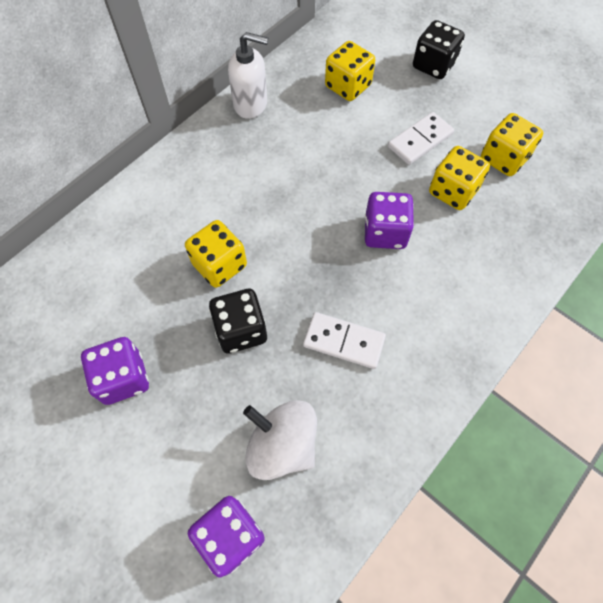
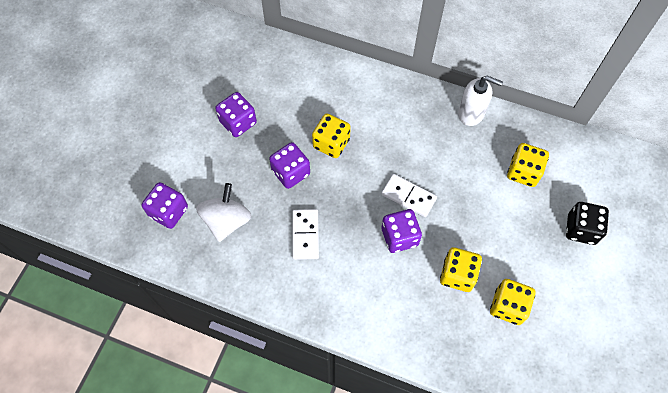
camera: 70 degrees right, 0 degrees up
black dice [209,289,267,354] -> purple dice [269,142,310,189]
white soap dispenser [228,32,268,119] -> white soap dispenser turned 60 degrees counterclockwise [458,75,503,126]
white domino [388,112,454,165] -> white domino moved to [381,174,437,217]

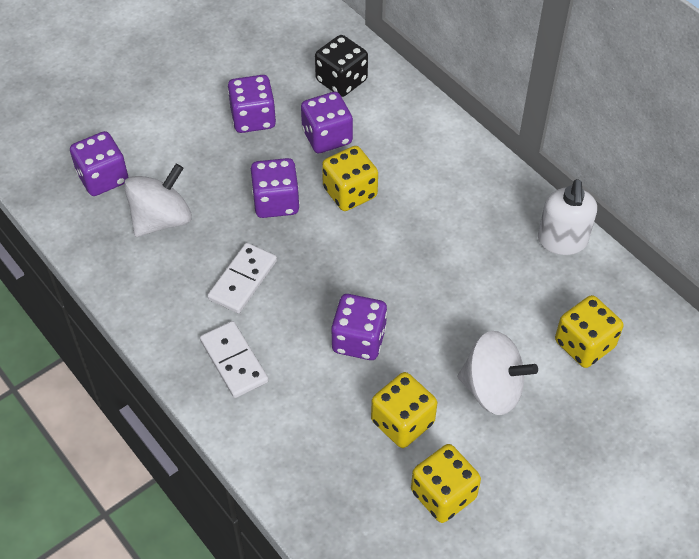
camera: 30 degrees right, 10 degrees down
white domino [381,174,437,217] -> white domino moved to [200,321,268,398]
white soap dispenser [458,75,503,126] -> white soap dispenser turned 45 degrees clockwise [538,179,597,255]
black dice [566,202,609,245] -> black dice moved to [315,35,368,97]
none -> purple dice [301,92,353,153]
none -> white spinning top [457,331,538,415]

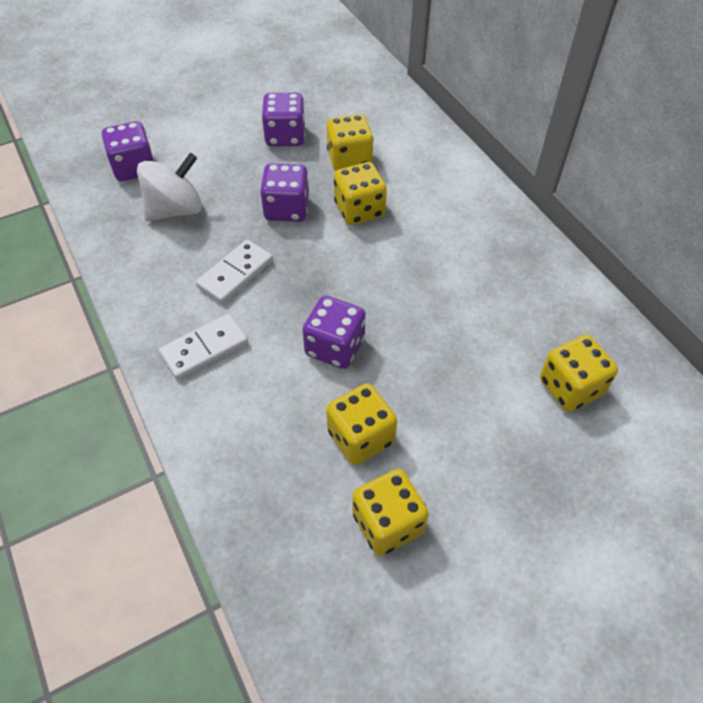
camera: 10 degrees right, 0 degrees up
white domino [200,321,268,398] -> white domino turned 75 degrees clockwise [159,314,248,380]
purple dice [301,92,353,153] -> yellow dice [326,114,374,171]
black dice [315,35,368,97] -> none
white spinning top [457,331,538,415] -> none
white soap dispenser [538,179,597,255] -> none

